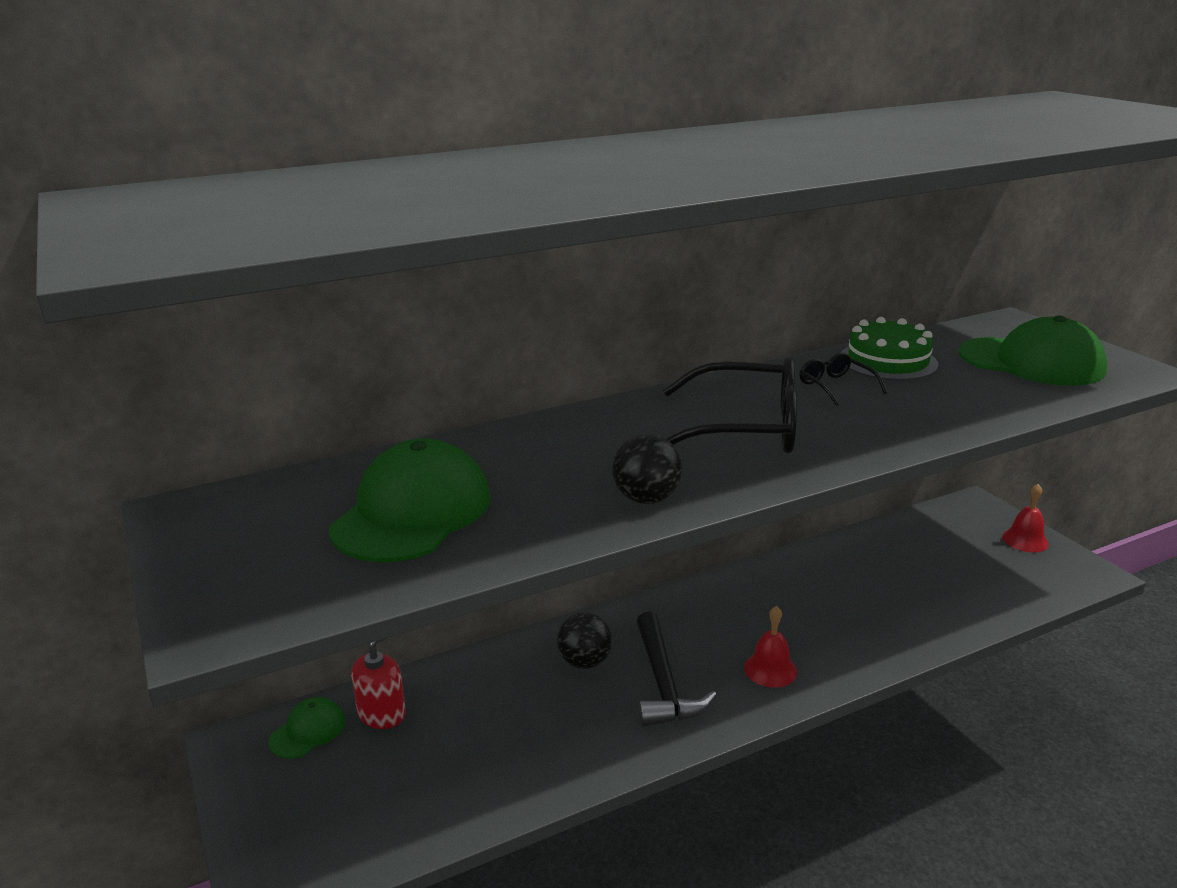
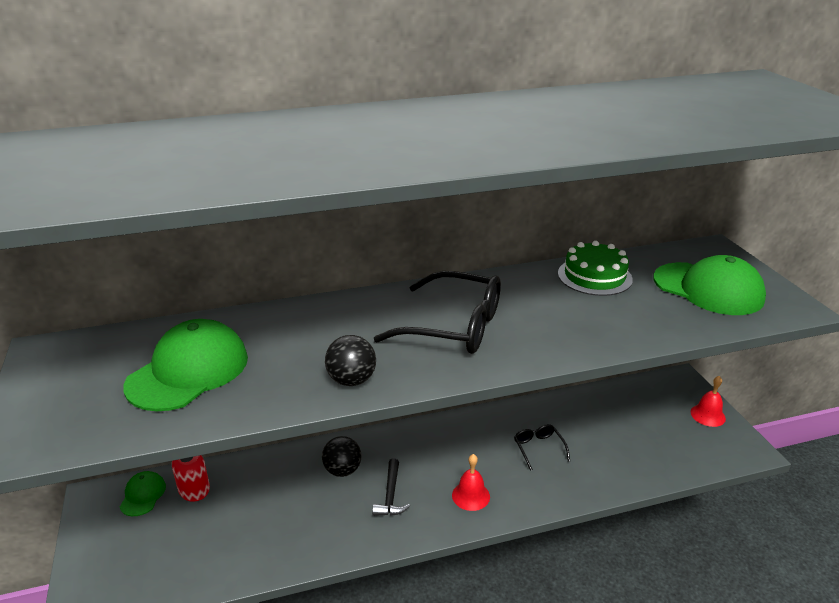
camera: 10 degrees right, 5 degrees up
green cap [268,697,345,759] -> green cap turned 45 degrees counterclockwise [120,471,166,516]
black hammer [636,612,717,727] -> black hammer [372,459,410,516], size x0.64
black glasses [799,353,887,406] -> black glasses moved to [514,424,570,471]

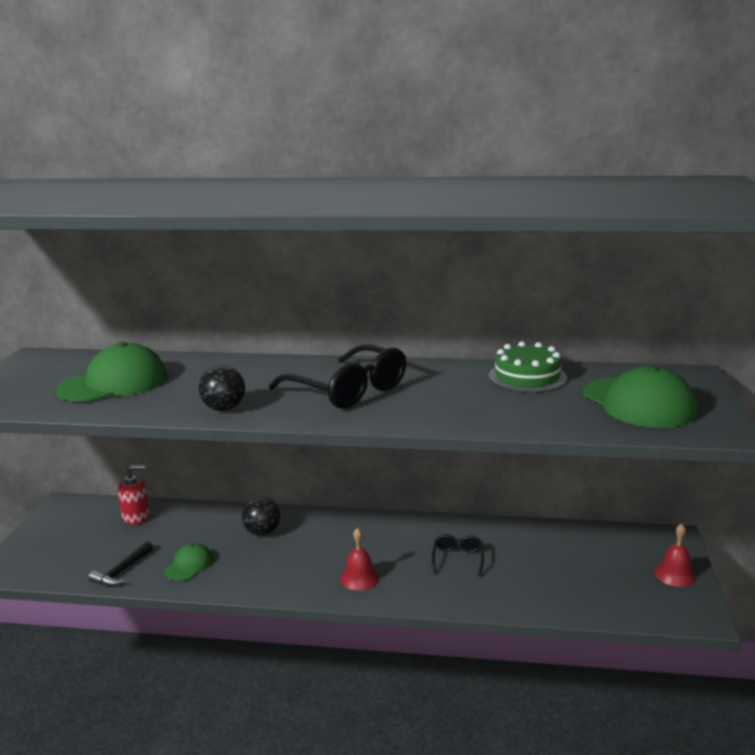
camera: 25 degrees right, 10 degrees down
green cap [120,471,166,516] -> green cap moved to [164,543,213,581]
black hammer [372,459,410,516] -> black hammer moved to [89,541,153,586]

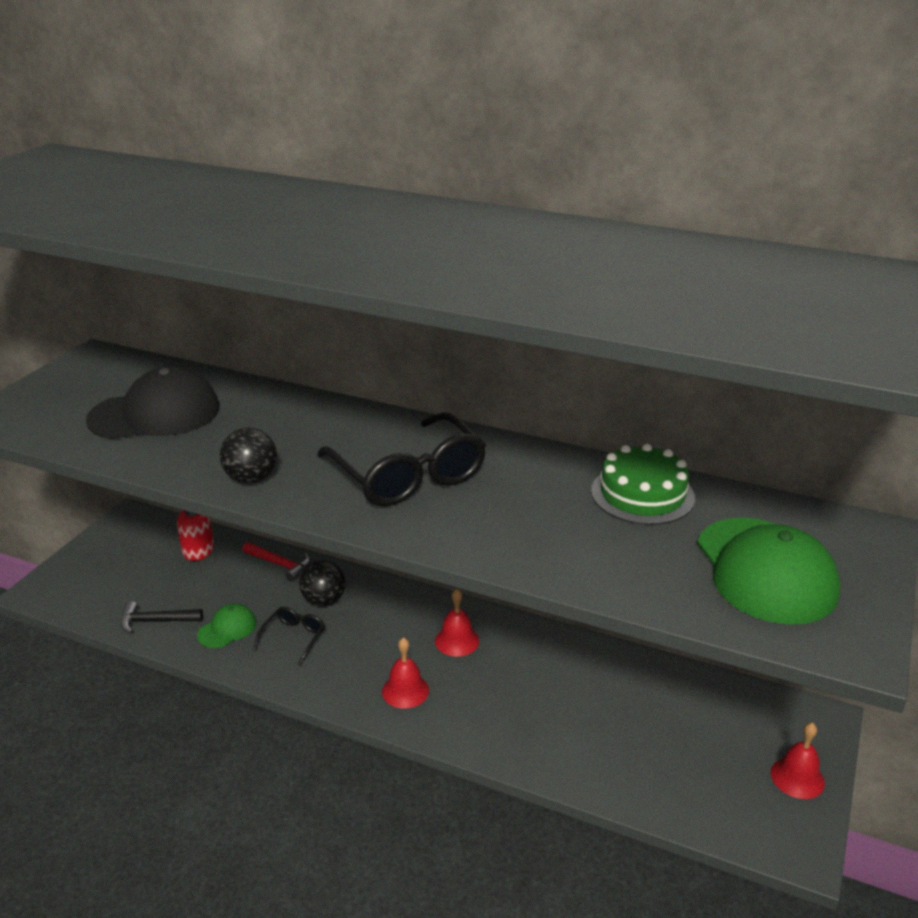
camera: 15 degrees right, 10 degrees up
green cap [55,342,168,402] -> black cap [86,366,219,439]
black hammer [89,541,153,586] -> black hammer turned 45 degrees clockwise [121,601,203,634]
black glasses [432,534,484,576] -> black glasses moved to [253,607,325,666]
none -> red hammer [243,542,310,582]
none -> red bell [435,589,479,657]

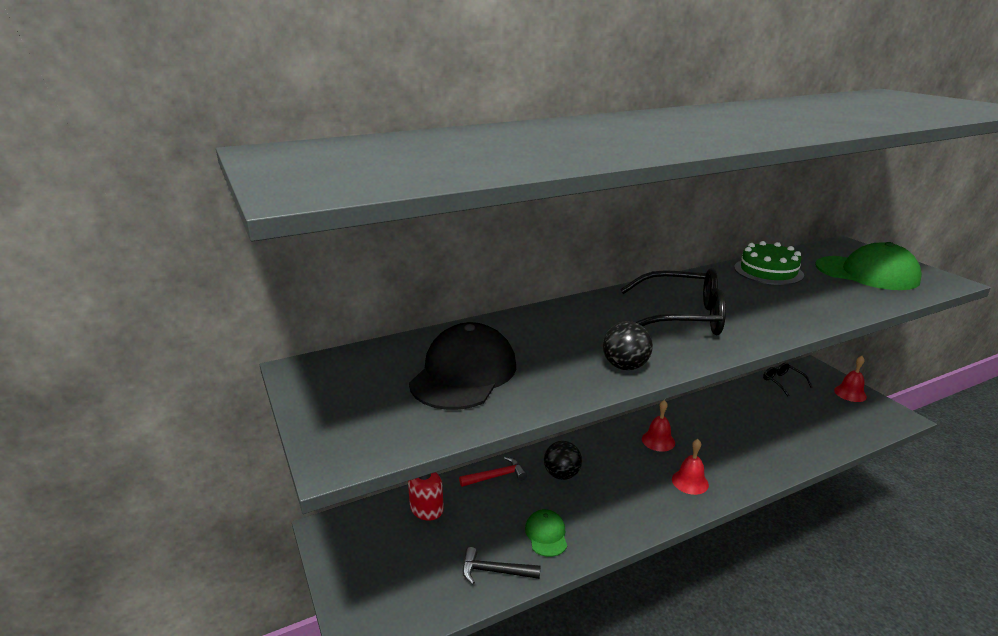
camera: 50 degrees left, 5 degrees down
black hammer [121,601,203,634] -> black hammer turned 60 degrees clockwise [463,547,540,584]
black glasses [253,607,325,666] -> black glasses moved to [763,363,813,396]

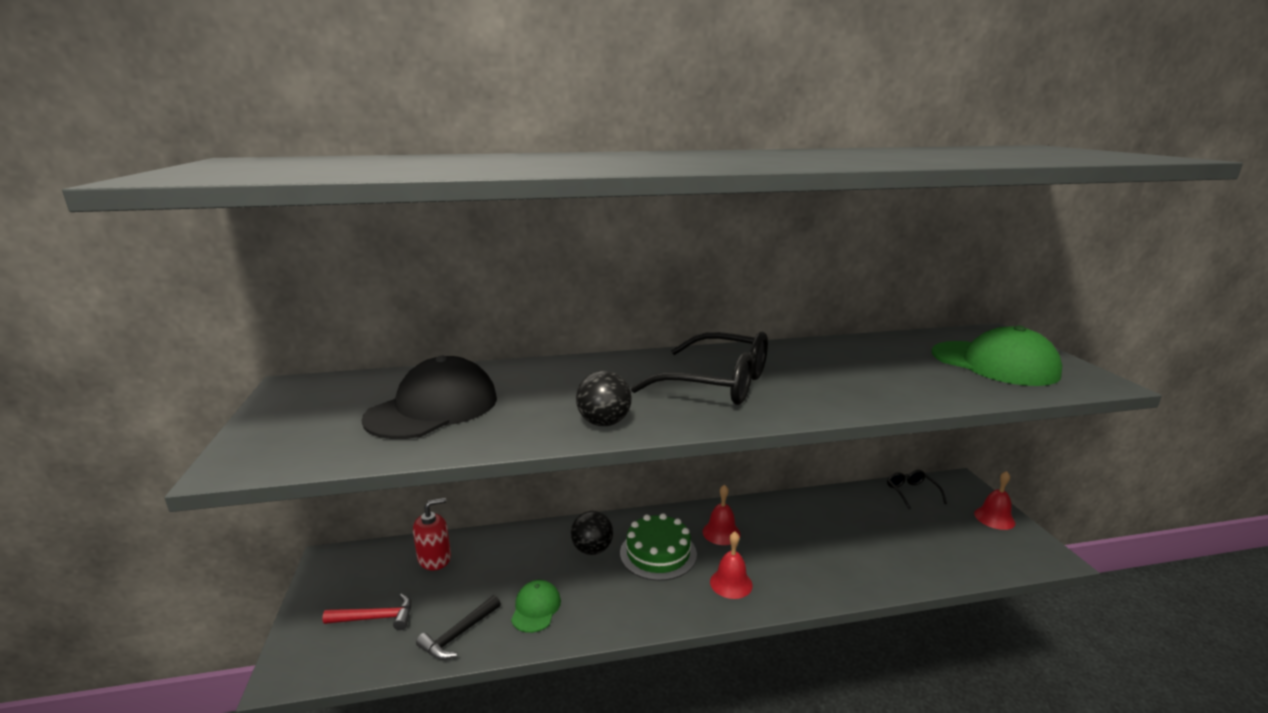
camera: 15 degrees right, 5 degrees down
red hammer [459,457,527,487] -> red hammer moved to [322,594,412,630]
black hammer [463,547,540,584] -> black hammer turned 75 degrees counterclockwise [416,595,501,660]
green cake [734,241,804,285] -> green cake moved to [620,513,697,581]

